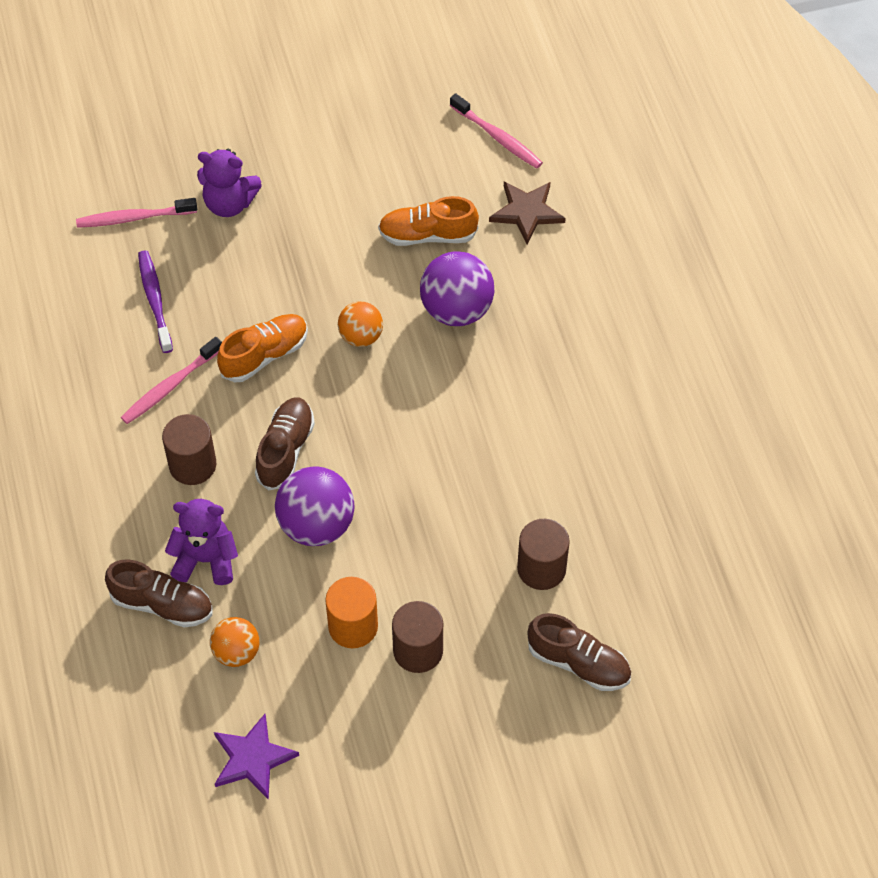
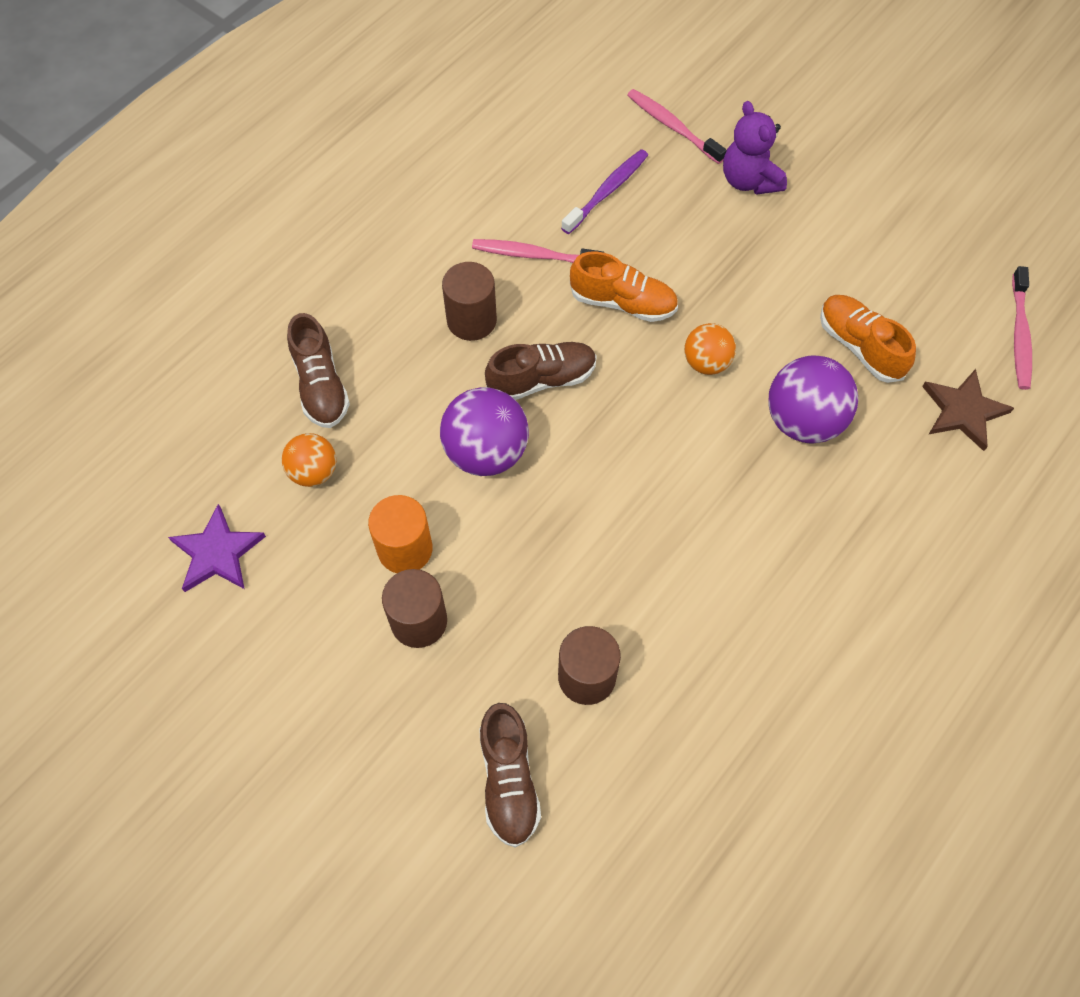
camera: 55 degrees right, 5 degrees up
purple teddy bear [165,499,238,585] -> none

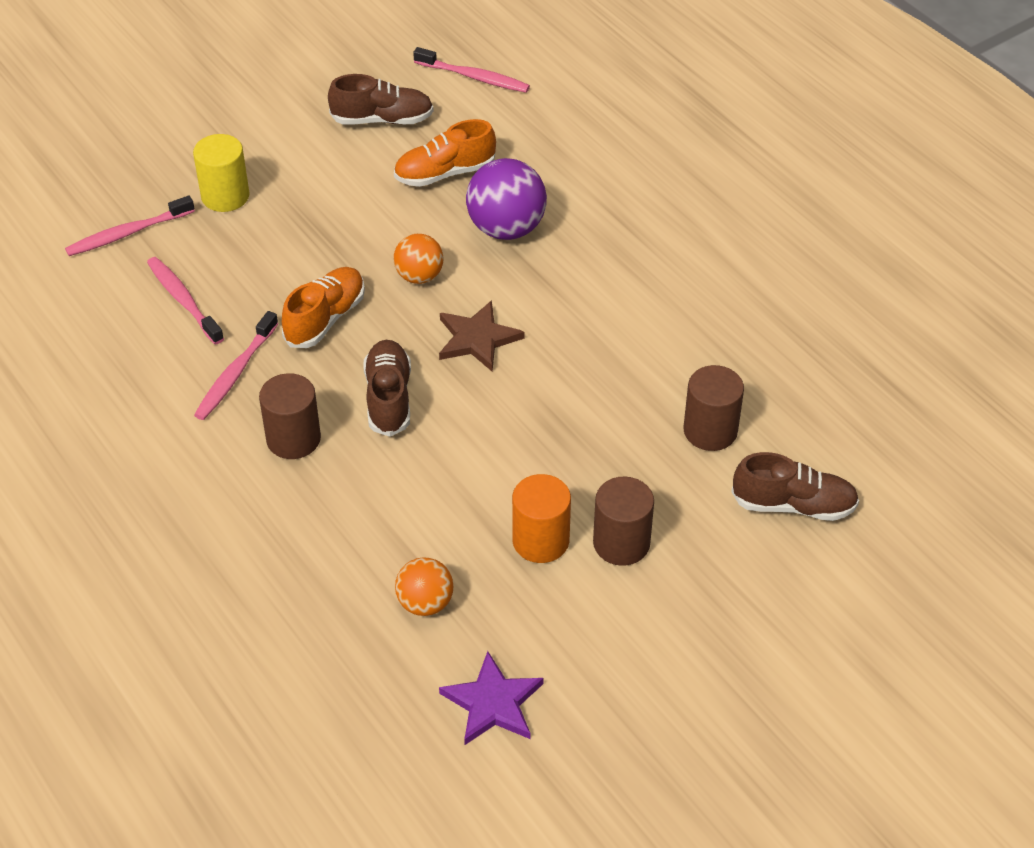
camera: 75 degrees left, 15 degrees down
brown shoe [287,313,350,428] -> brown shoe moved to [328,74,434,124]
purple ball [440,387,529,476] -> none
purple toothbrush [561,149,648,234] -> pink toothbrush [147,257,224,345]
purple teddy bear [723,101,787,195] -> yellow cylinder [193,134,250,212]
brown star [922,369,1014,451] -> brown star moved to [439,300,525,372]

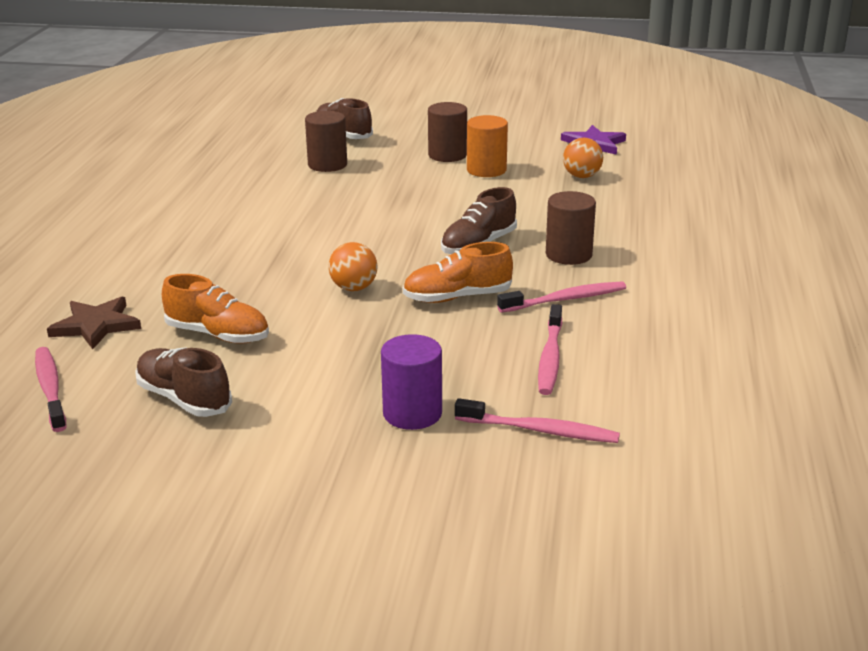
camera: 135 degrees left, 20 degrees down
yellow cylinder [193,134,250,212] -> purple cylinder [381,334,442,430]
brown star [439,300,525,372] -> brown star moved to [47,297,141,349]
purple ball [466,158,547,240] -> none

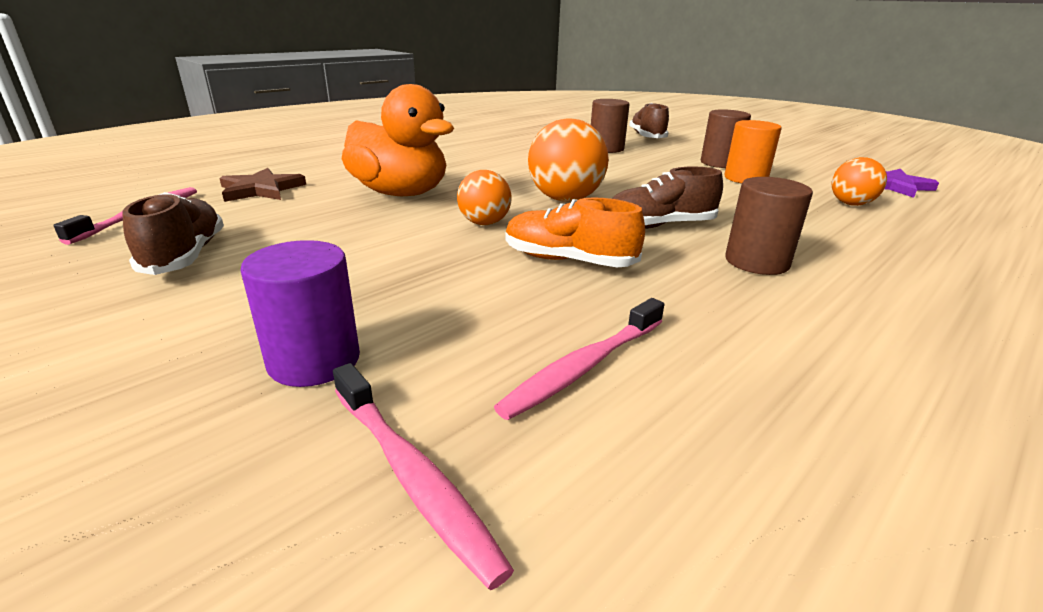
camera: 35 degrees right, 0 degrees up
orange shoe [162,274,269,344] -> none
pink toothbrush [497,282,626,313] -> none
none -> orange duck [342,84,454,196]
none -> orange ball [528,118,609,202]

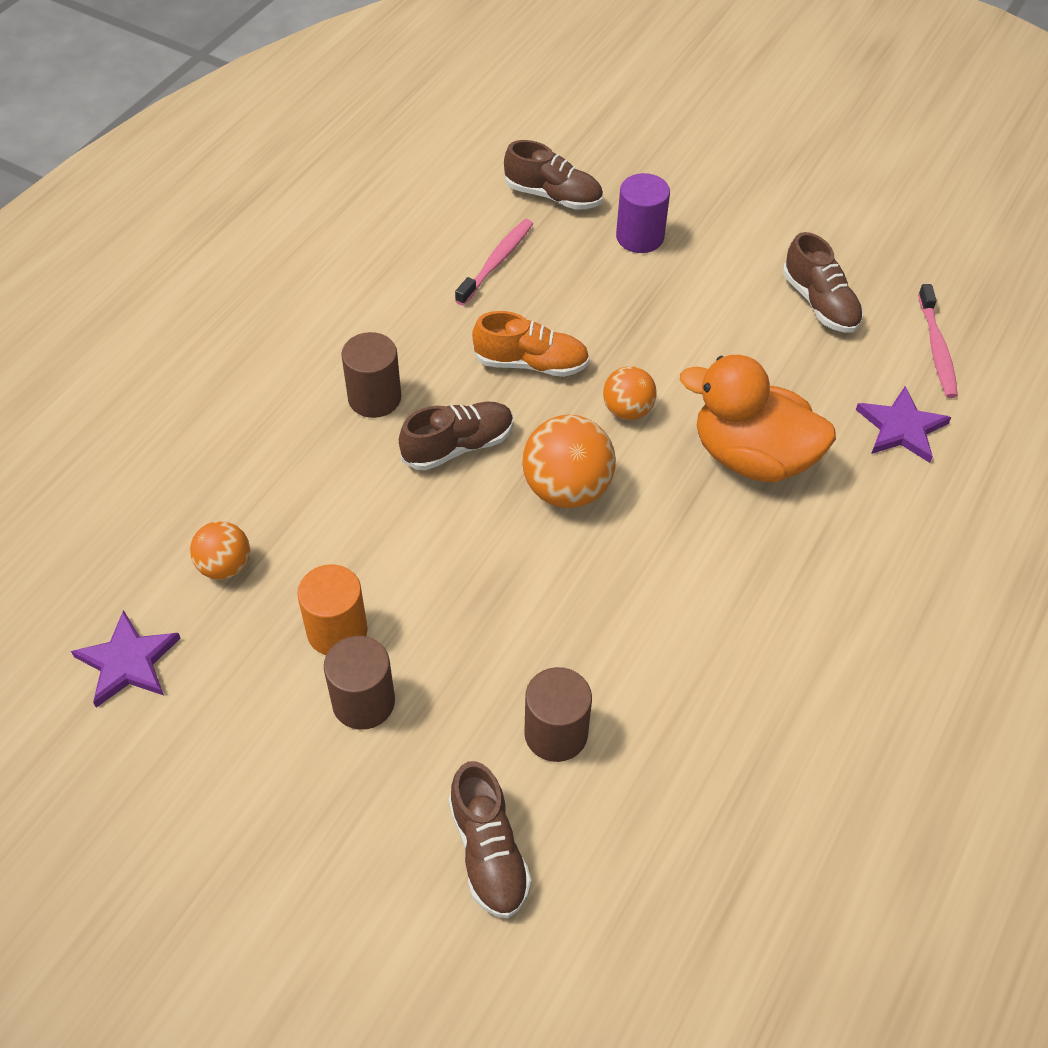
camera: 165 degrees right, 25 degrees up
brown star [219,168,306,202] -> purple star [856,386,951,463]
pink toothbrush [333,363,514,590] -> brown shoe [504,140,603,210]

